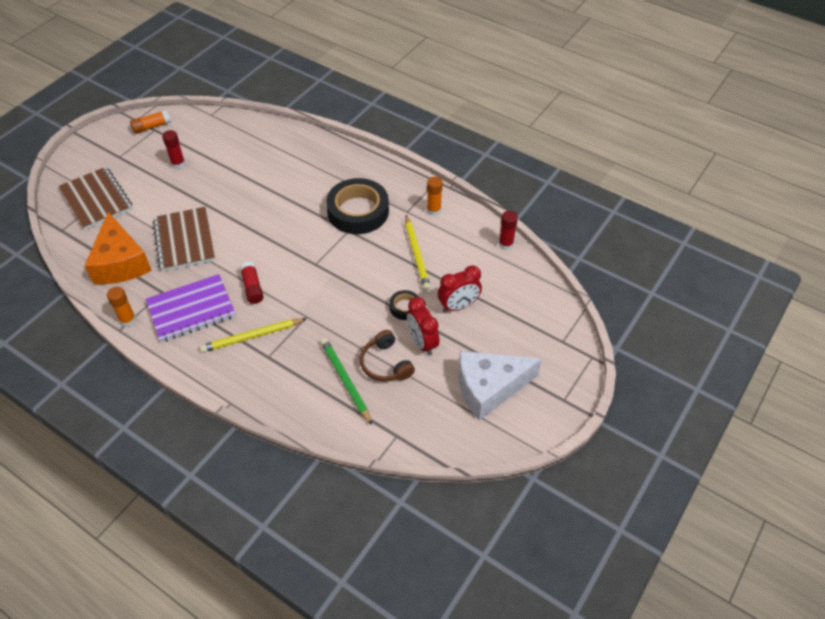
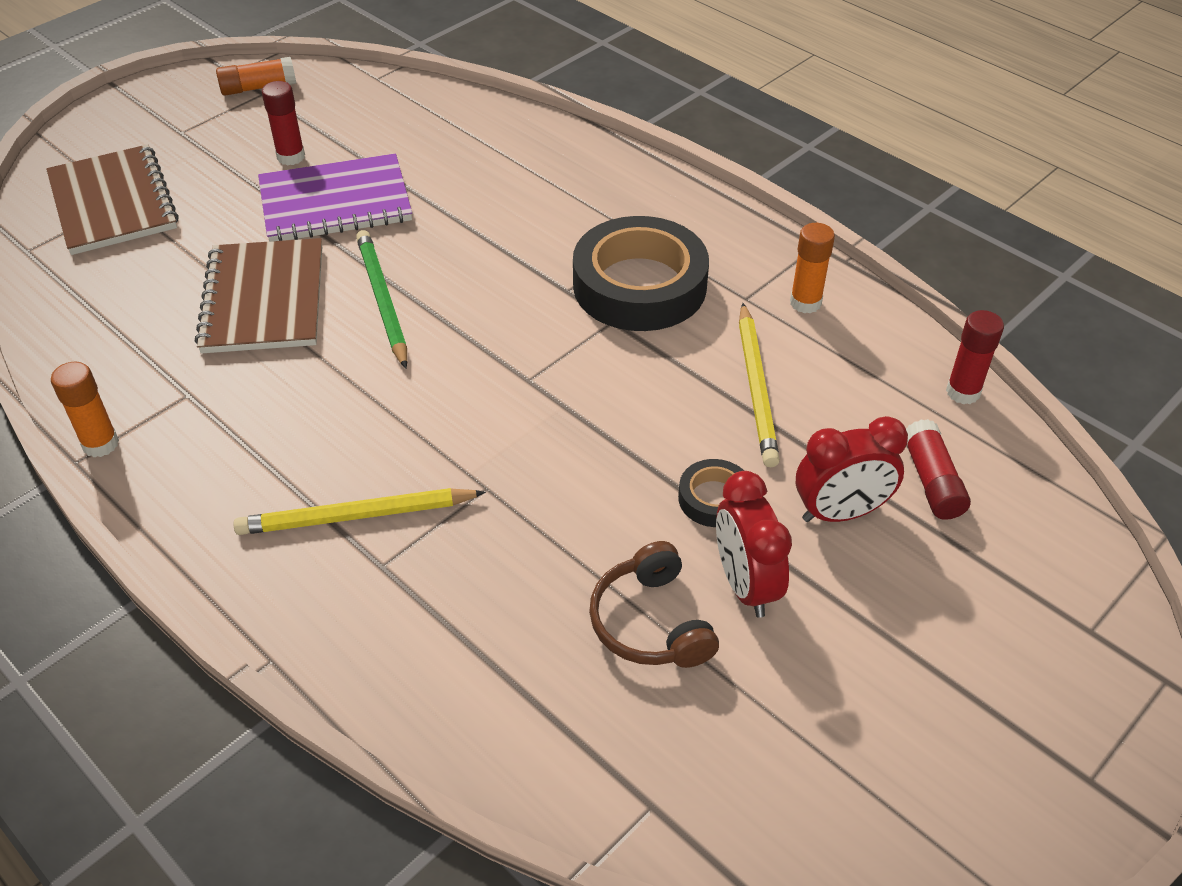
camera: 10 degrees right, 5 degrees down
orange cheese [85,212,152,284] -> none
purple notebook [146,274,236,343] -> purple notebook moved to [258,154,412,242]
red glue stick [240,261,264,304] -> red glue stick moved to [906,419,971,520]
green pencil [321,338,372,425] -> green pencil moved to [356,230,407,369]
white cheese [459,351,542,420] -> none

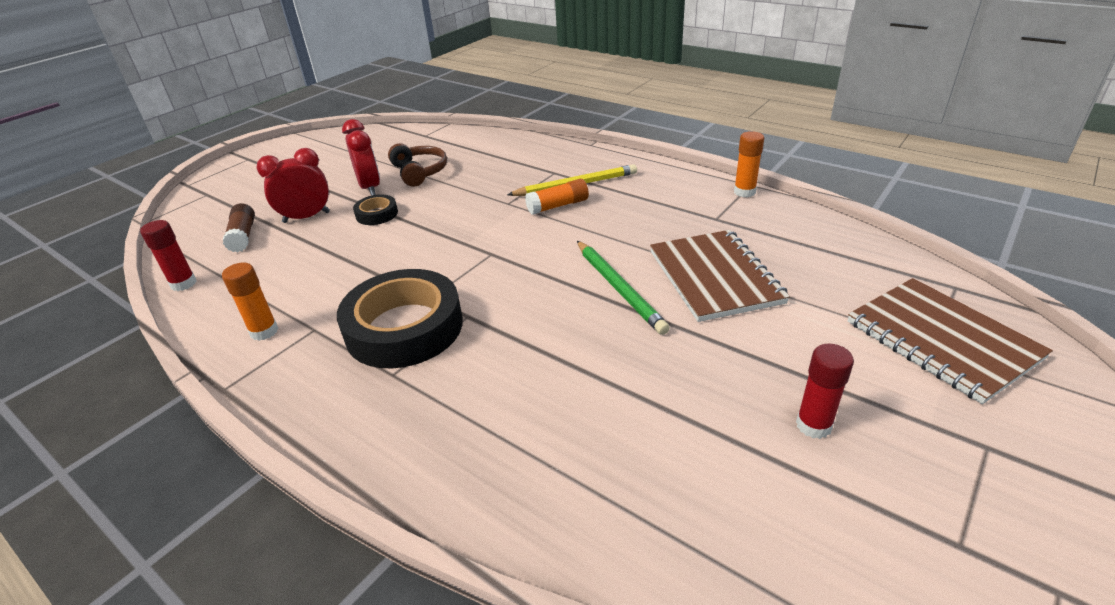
camera: 175 degrees right, 10 degrees down
orange glue stick [216,57,296,95] -> orange glue stick moved to [525,179,589,215]
purple notebook [258,154,412,242] -> none
yellow pencil [739,303,780,467] -> none
red glue stick [906,419,971,520] -> brown glue stick [223,203,255,252]

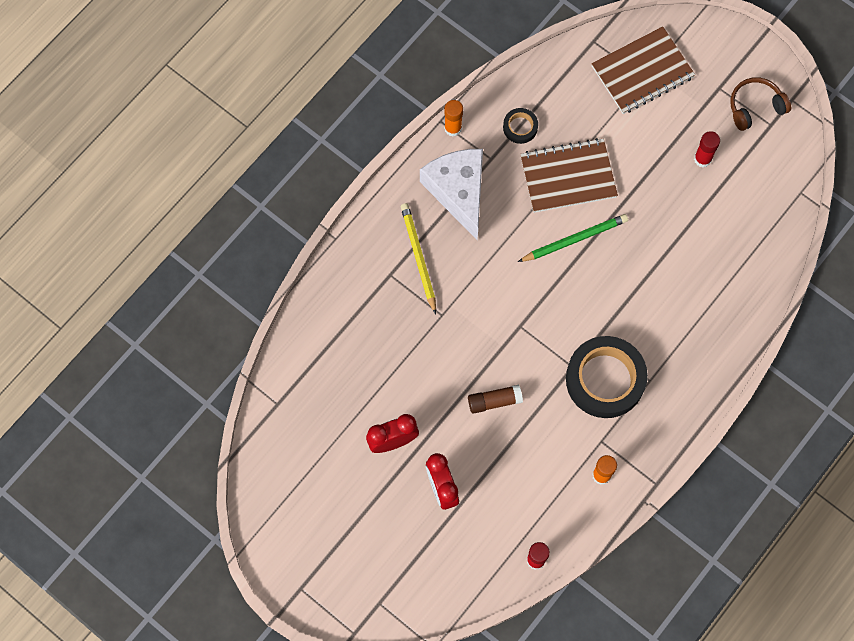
camera: 90 degrees left, 35 degrees up
brown glue stick [223,203,255,252] -> brown glue stick moved to [468,385,523,414]
black tape [353,194,398,225] -> black tape moved to [503,108,538,144]
brown headphones [388,143,447,187] -> brown headphones moved to [730,77,791,131]
orange glue stick [525,179,589,215] -> none
none -> white cheese [420,149,483,240]

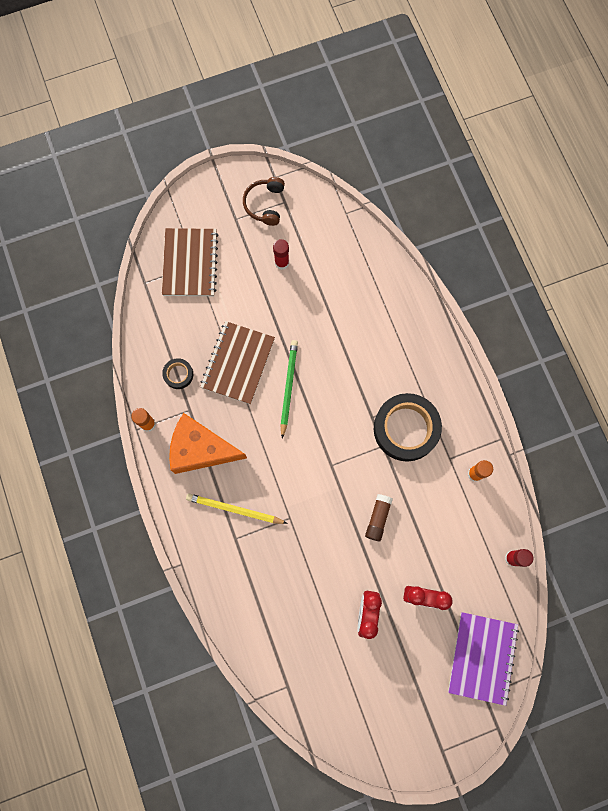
camera: 60 degrees left, 5 degrees up
white cheese [420,149,483,240] -> orange cheese [169,413,247,474]
none -> purple notebook [448,612,519,706]

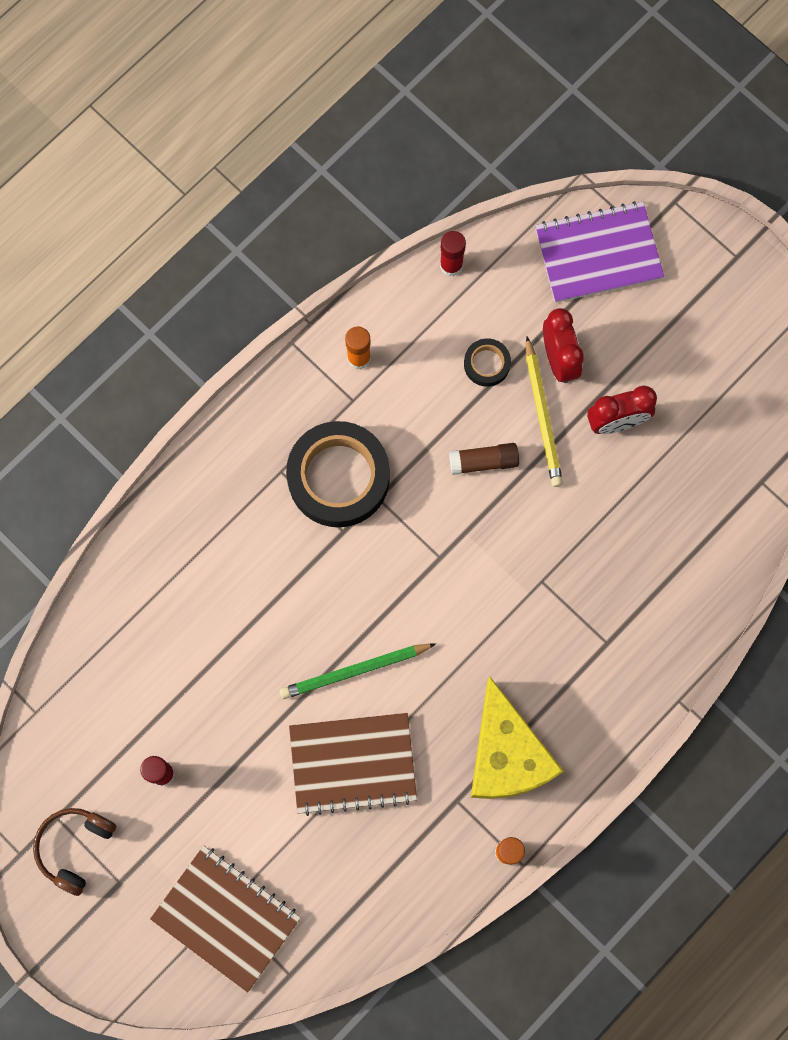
camera: 115 degrees left, 0 degrees up
brown notebook [162,228,218,296] -> brown notebook turned 60 degrees clockwise [150,845,301,993]
black tape [162,358,193,389] -> black tape moved to [464,339,511,387]
orange cheese [169,413,247,474] -> yellow cheese [471,676,564,799]
yellow pencil [186,493,288,524] -> yellow pencil moved to [526,336,563,487]
brown headphones [243,177,285,226] -> brown headphones turned 135 degrees clockwise [33,808,116,896]

